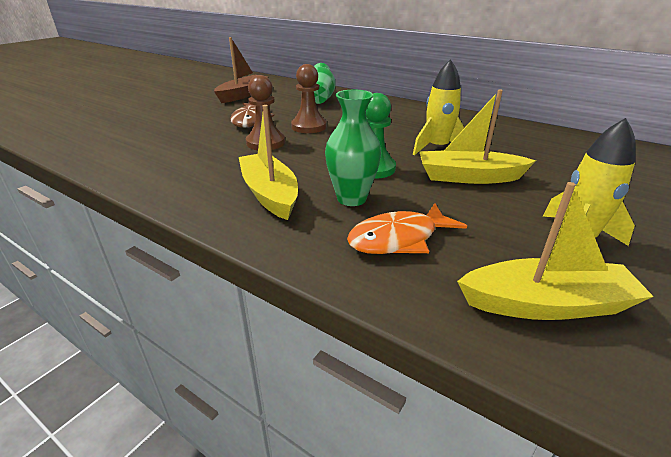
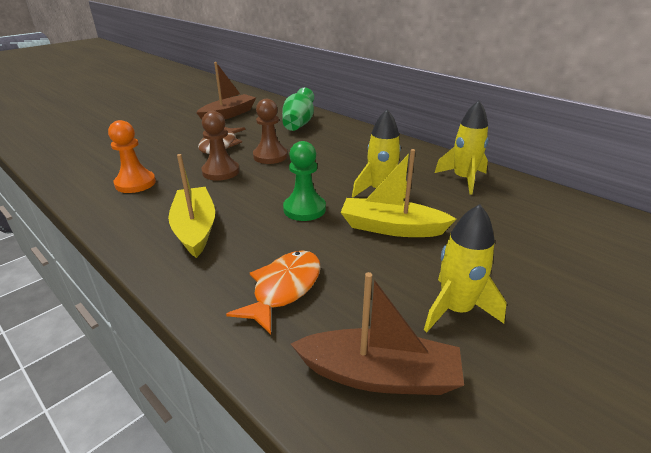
camera: 10 degrees right, 0 degrees up
green vase [325,90,381,206] -> none
orange fish [347,203,467,254] -> orange fish turned 135 degrees clockwise [226,251,321,334]
yellow boat [457,182,654,320] -> brown boat [291,272,464,395]
none -> orange pawn [108,120,156,193]
none -> yellow rocket [435,101,489,194]

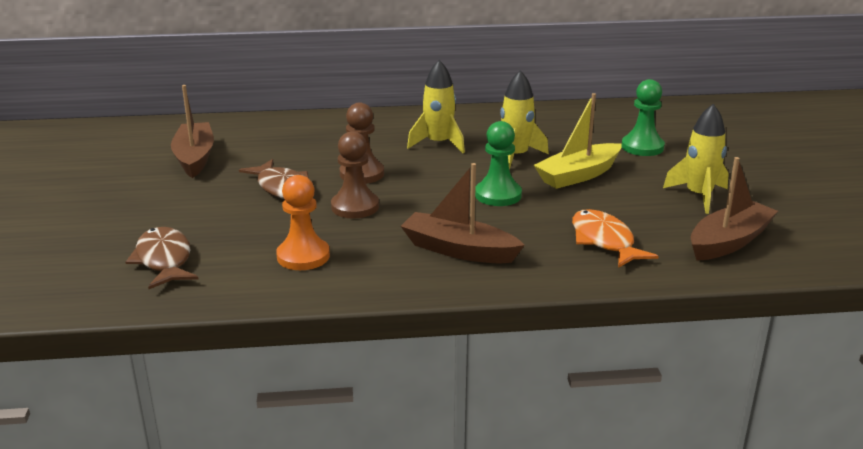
camera: 50 degrees left, 5 degrees down
yellow boat [168,154,215,258] -> brown boat [401,163,525,263]
green vase [282,88,314,131] -> none
yellow rocket [435,101,489,194] -> yellow rocket moved to [407,60,465,153]
none -> brown fish [125,227,198,289]
none -> green pawn [622,79,665,156]

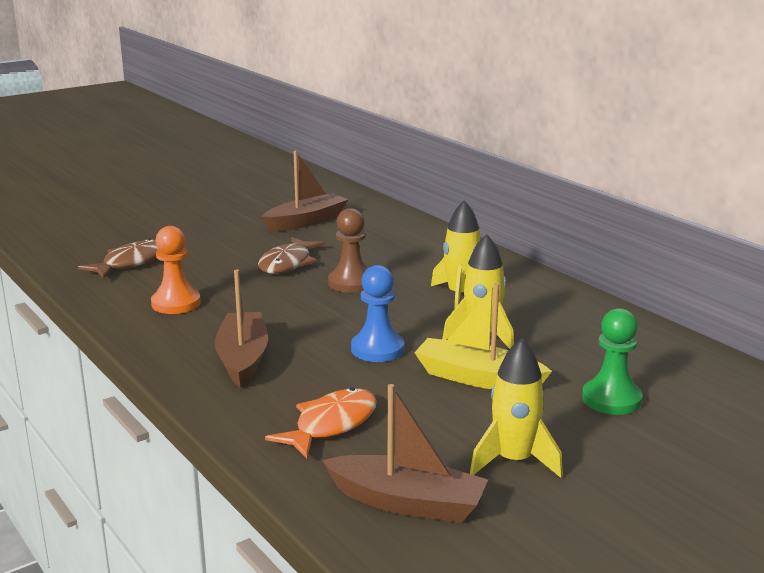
camera: 60 degrees right, 5 degrees down
brown pawn [331,131,379,218] -> none
green pawn [475,121,522,206] -> blue pawn [351,265,404,362]

